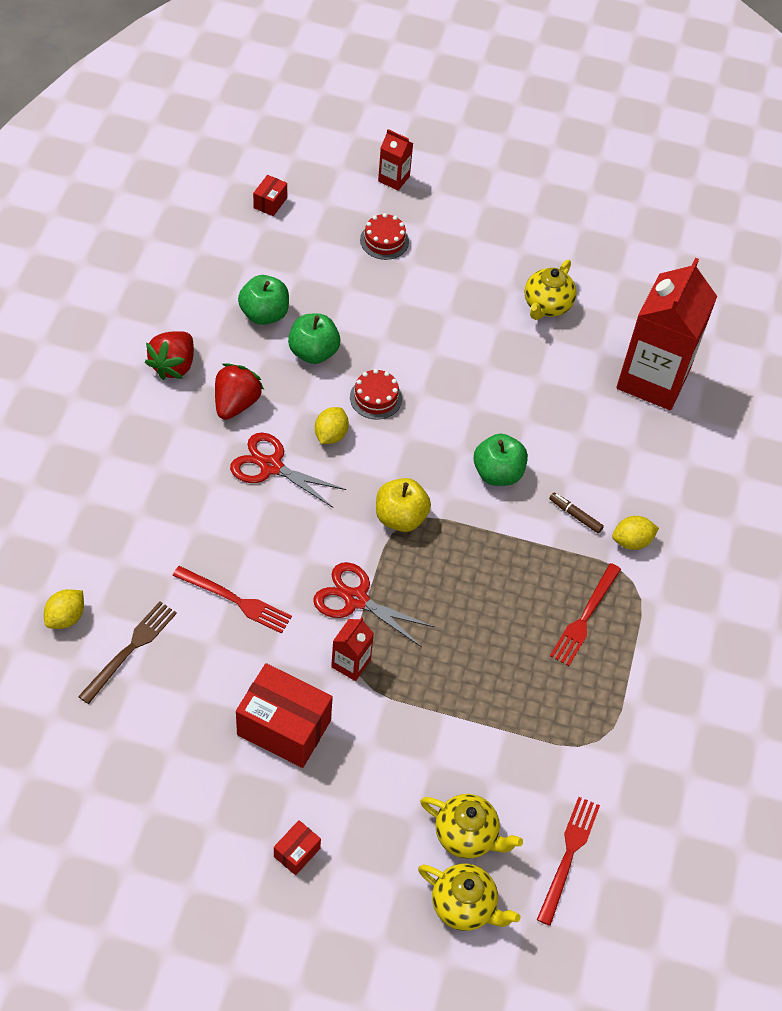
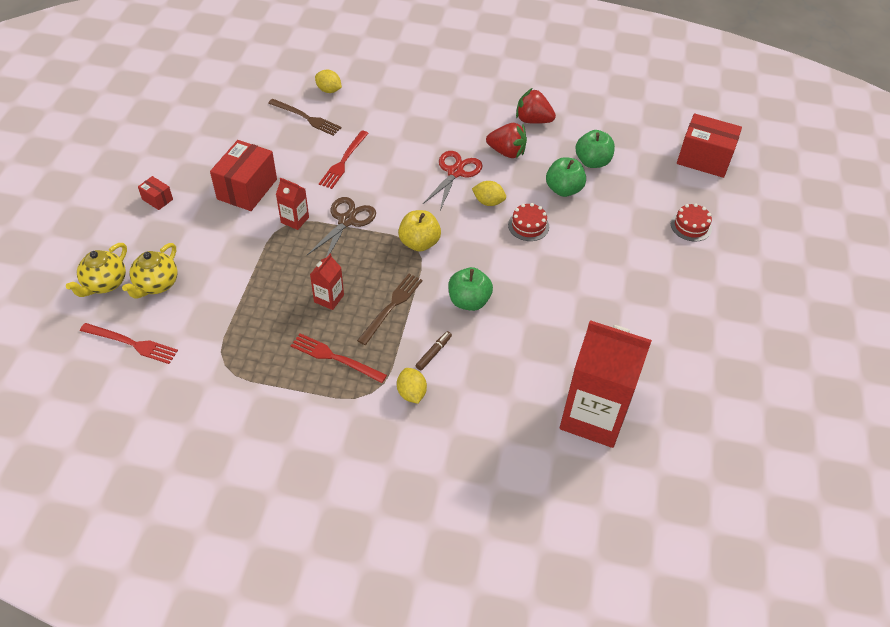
camera: 90 degrees right, 5 degrees down
red box [253,175,287,216] -> red box [677,113,742,178], size x2.10
red scissors [313,562,434,647] -> brown scissors [306,197,376,258]
red carton [378,129,413,191] -> red carton moved to [310,254,344,310]
yellow teapot [525,260,577,320] -> none
none -> brown fork [357,274,423,345]

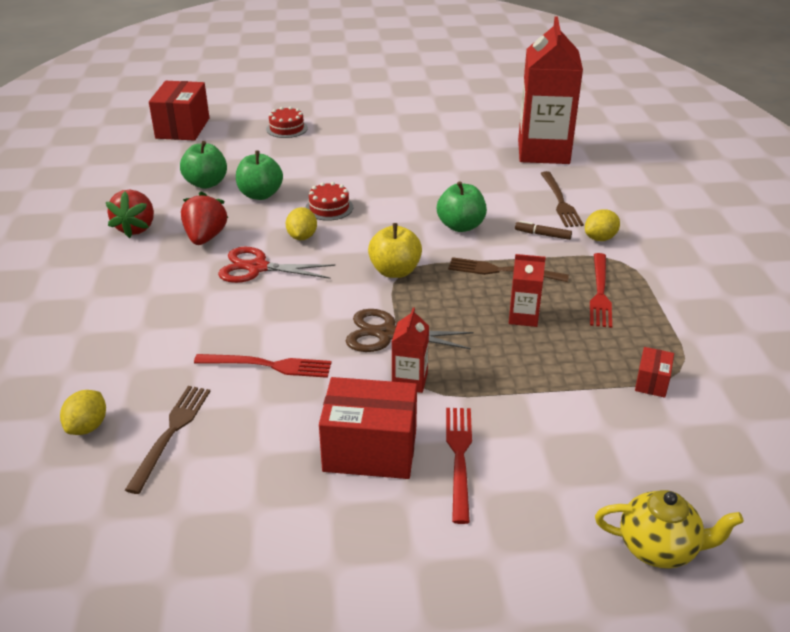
camera: 105 degrees left, 15 degrees down
red fork [80,323,178,364] -> red fork moved to [446,408,472,524]
yellow teapot [122,243,178,299] -> none
red box [138,176,173,210] -> red box moved to [635,347,674,398]
none -> brown fork [540,171,584,227]

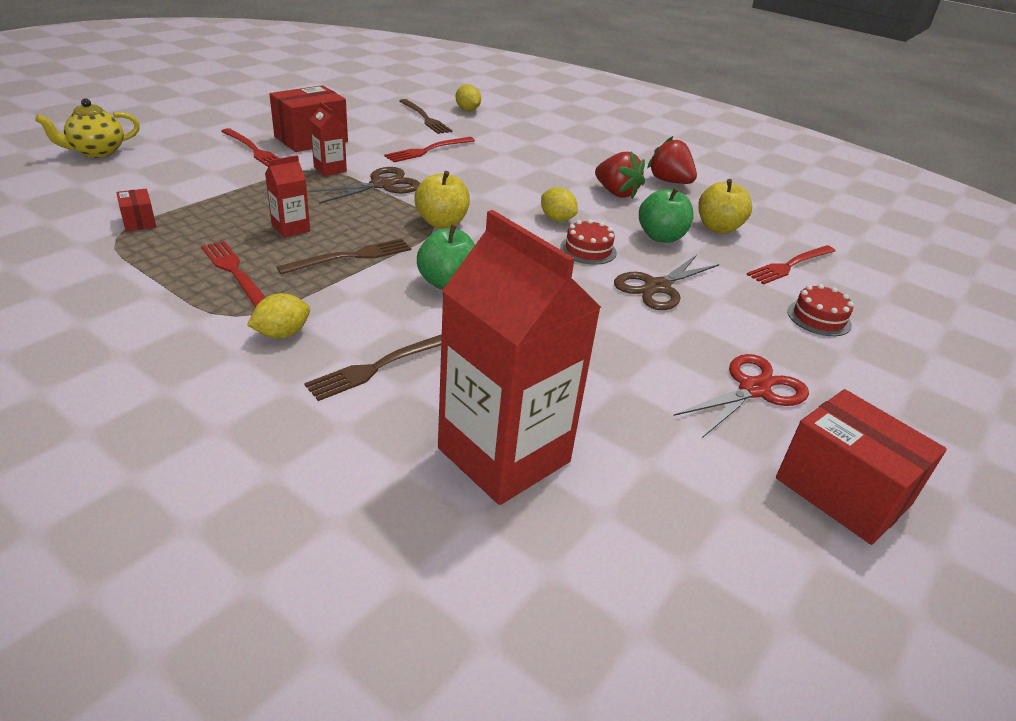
camera: 130 degrees right, 0 degrees up
red box [149,81,209,141] -> red box moved to [776,389,947,545]
green apple [180,141,227,189] -> yellow apple [698,179,752,234]
red scissors [218,247,335,283] -> red scissors moved to [674,354,809,438]
brown marker [515,221,572,240] -> none
brown fork [540,171,584,227] -> brown fork turned 75 degrees counterclockwise [304,334,442,401]
yellow lemon [585,209,620,241] -> yellow lemon turned 45 degrees clockwise [247,293,310,338]
none -> brown scissors [614,255,720,310]
none -> red fork [746,245,835,285]

